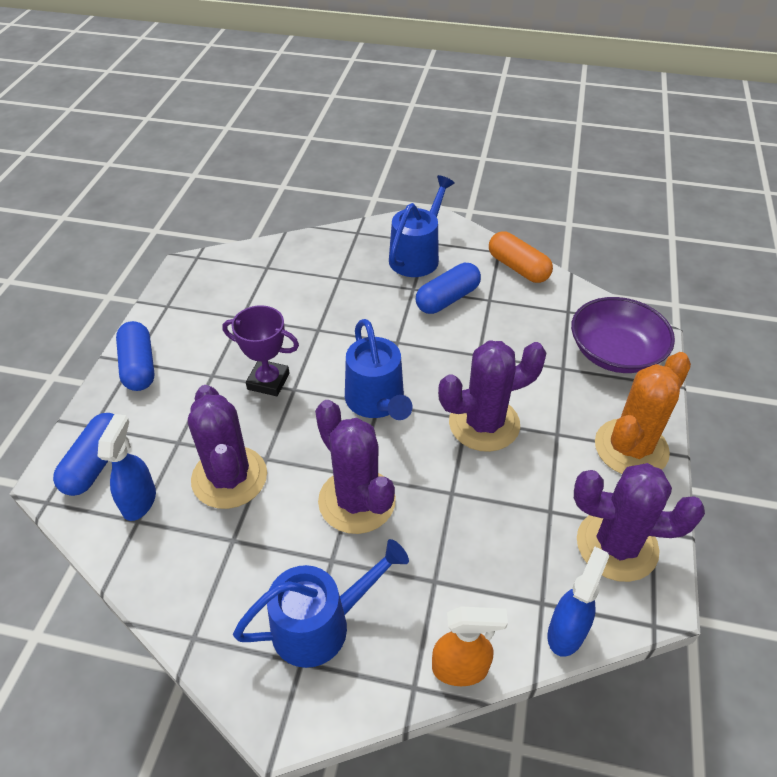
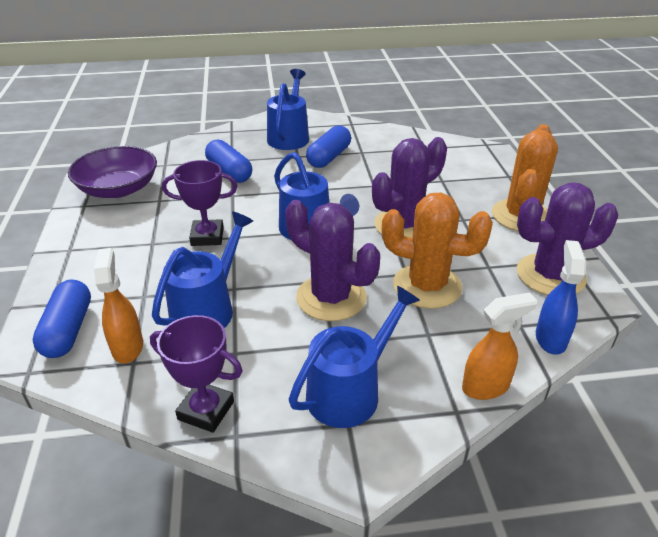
camera: 20 degrees left, 10 degrees down
blue spray bottle [98,414,156,521] -> orange spray bottle [94,248,143,363]
blue capsule [116,321,155,391] -> blue capsule moved to [205,140,252,183]
purple cactus [188,385,267,509] -> blue watering can [152,212,253,328]
orange capsule [489,232,553,283] -> none
purple bowl [571,297,675,373] -> purple bowl moved to [68,146,157,198]
none -> purple trophy [150,315,242,433]
none -> orange cactus [382,192,493,309]

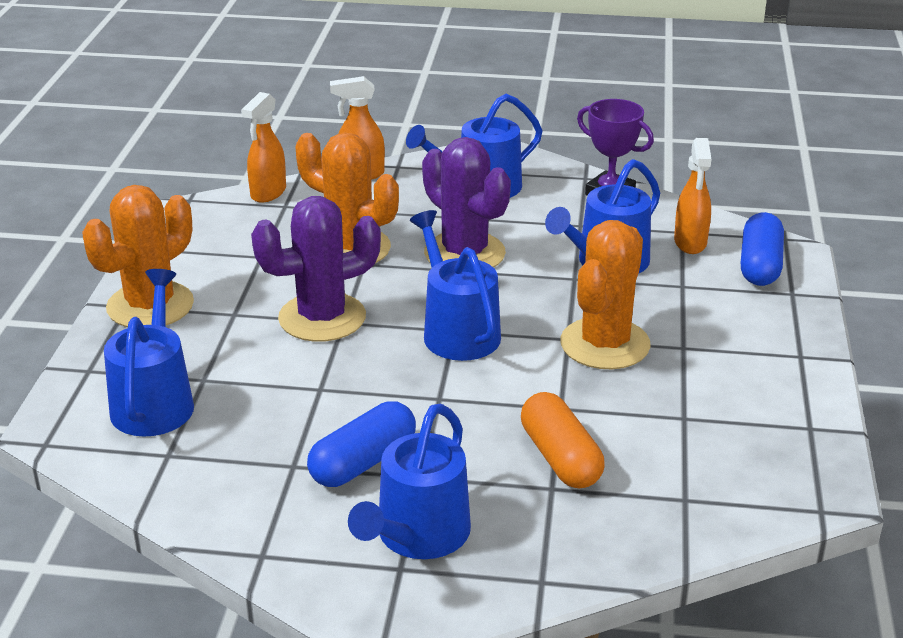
camera: 165 degrees left, 5 degrees down
purple bowl [68,146,157,198] -> none
purple trophy [162,160,237,246] -> orange cactus [560,220,651,369]
blue capsule [205,140,252,183] -> orange capsule [521,392,604,488]
purple cactus [517,182,618,295] -> none
blue spray bottle [536,240,587,354] -> orange spray bottle [241,92,286,203]
none -> blue watering can [104,269,194,436]

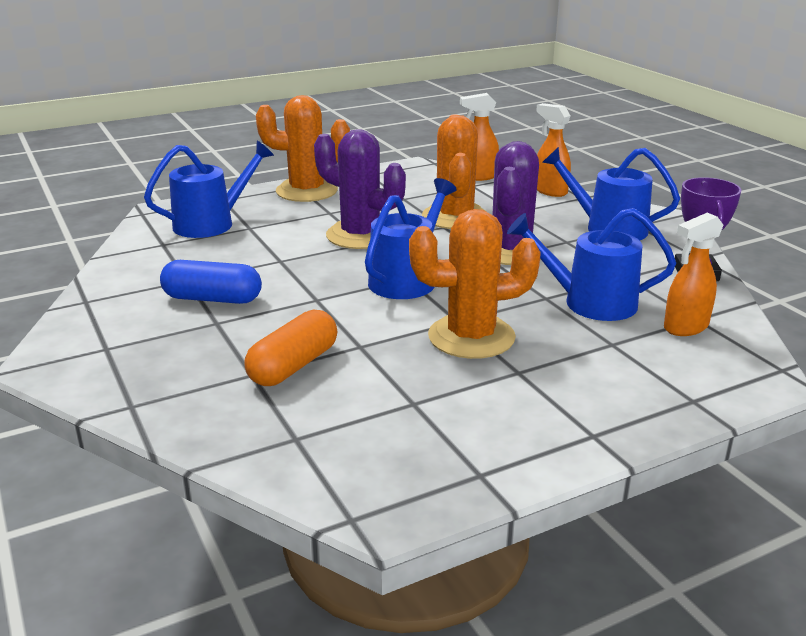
camera: 55 degrees right, 5 degrees down
blue watering can [348,404,471,559] -> none
blue capsule [741,212,784,286] -> none

